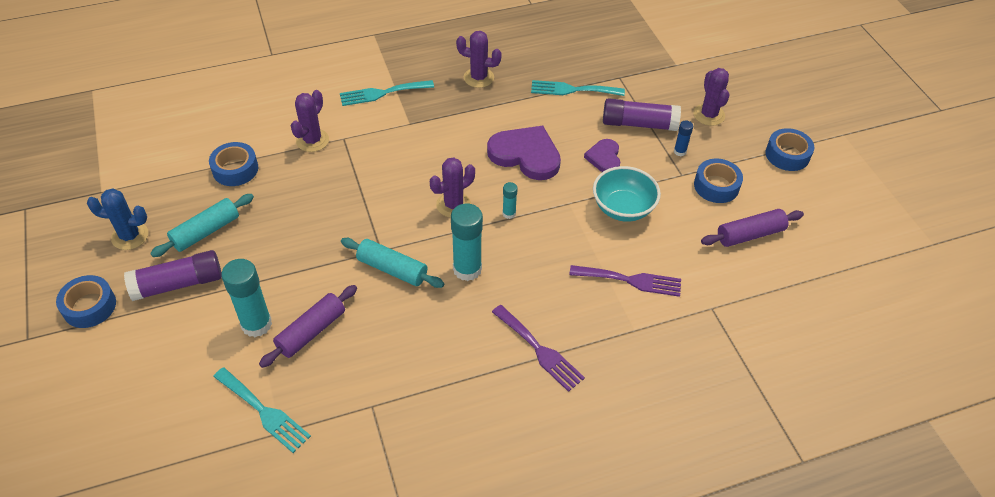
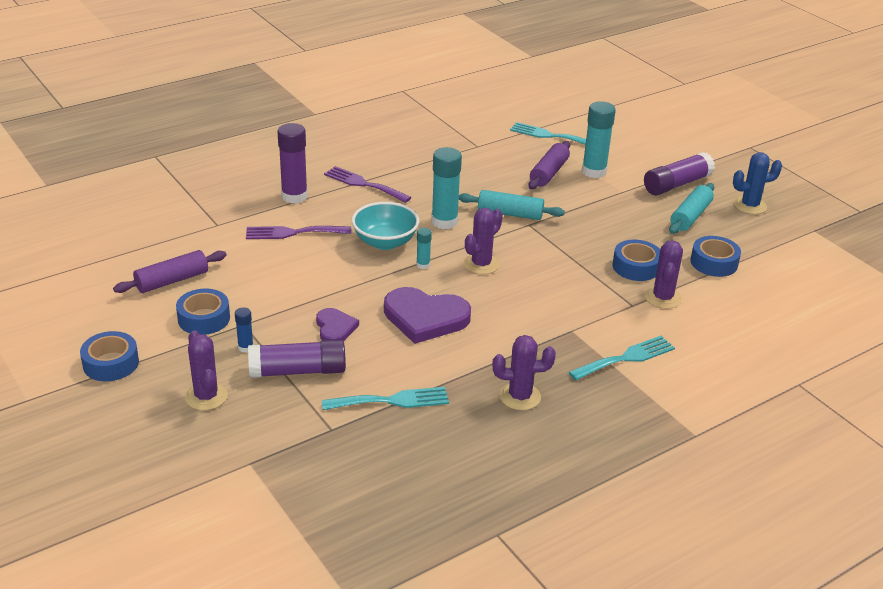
camera: 165 degrees right, 15 degrees down
blue tape [56,275,116,328] -> blue tape moved to [613,240,660,281]
turquoise bowl [593,166,661,222] -> turquoise bowl moved to [352,202,419,250]
none -> purple glue stick [277,123,308,204]

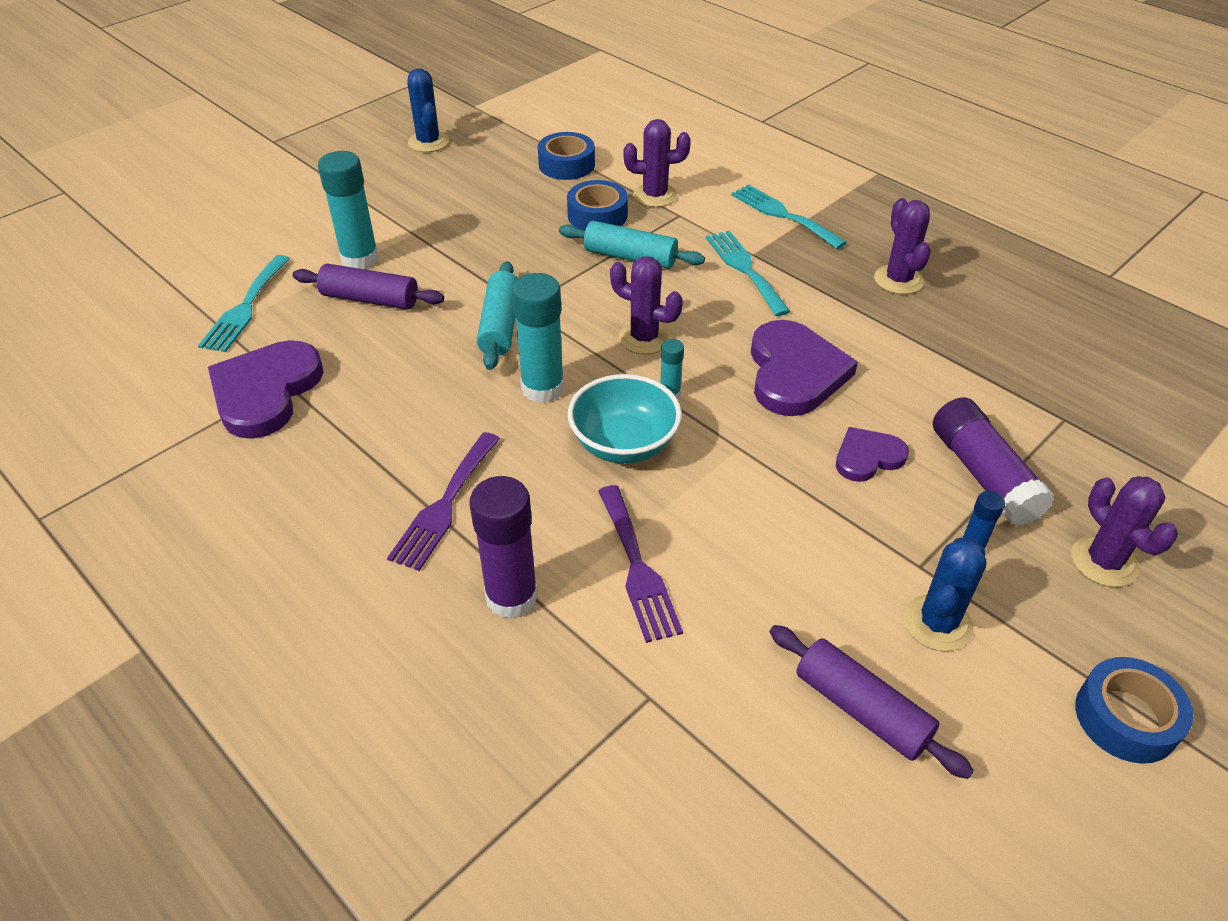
camera: 100 degrees left, 10 degrees up
blue tape [176,289,230,335] -> blue cactus [904,538,986,651]
purple cactus [185,330,228,410] -> purple cactus turned 75 degrees counterclockwise [1071,477,1178,587]
turquoise fork [322,387,449,410] -> turquoise fork moved to [706,231,791,316]
purple glue stick [644,152,715,195] -> none
turquoise rolling pin [669,183,714,234] -> turquoise rolling pin moved to [559,221,705,269]
none -> purple heart [208,340,324,439]

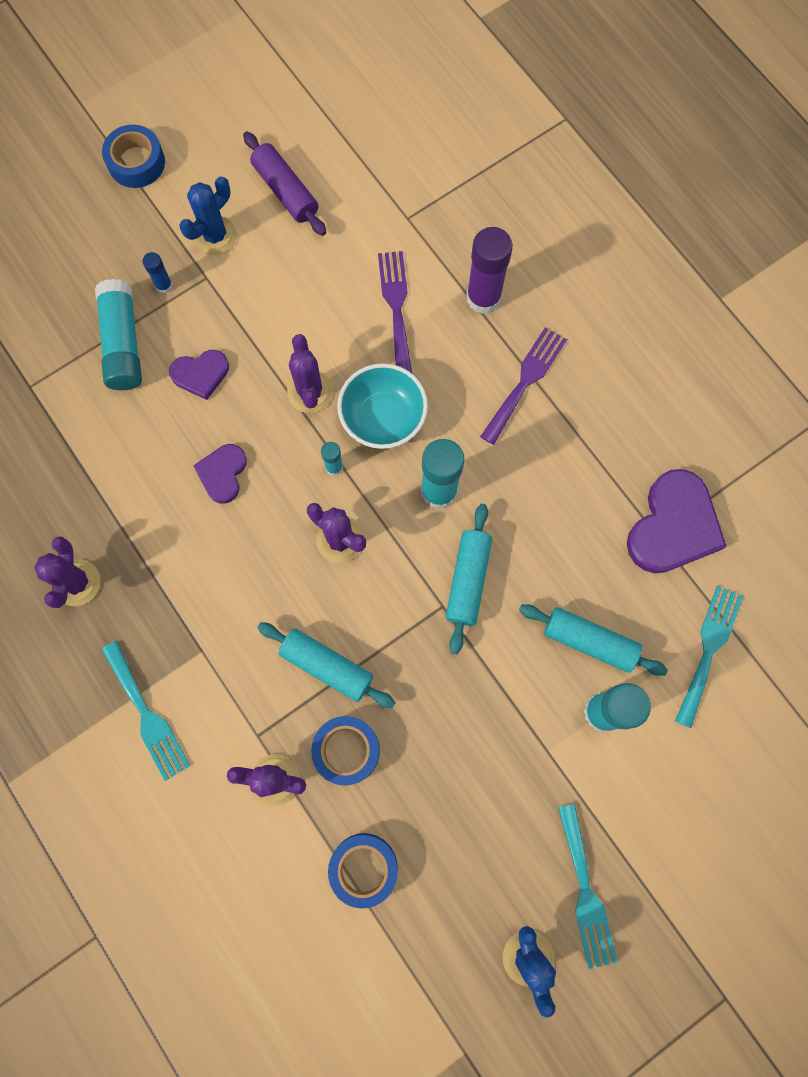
camera: 170 degrees left, 30 degrees up
purple rolling pin [293,264,444,310] -> turquoise rolling pin [519,604,668,676]
turquoise fork [706,231,791,316] -> turquoise fork moved to [558,804,617,969]
purple heart [751,320,858,416] -> purple heart [193,444,247,504], size x0.56
purple glue stick [933,397,1054,526] -> turquoise glue stick [95,279,142,390]
purple cactus [1071,477,1178,587] -> purple cactus moved to [287,334,333,413]

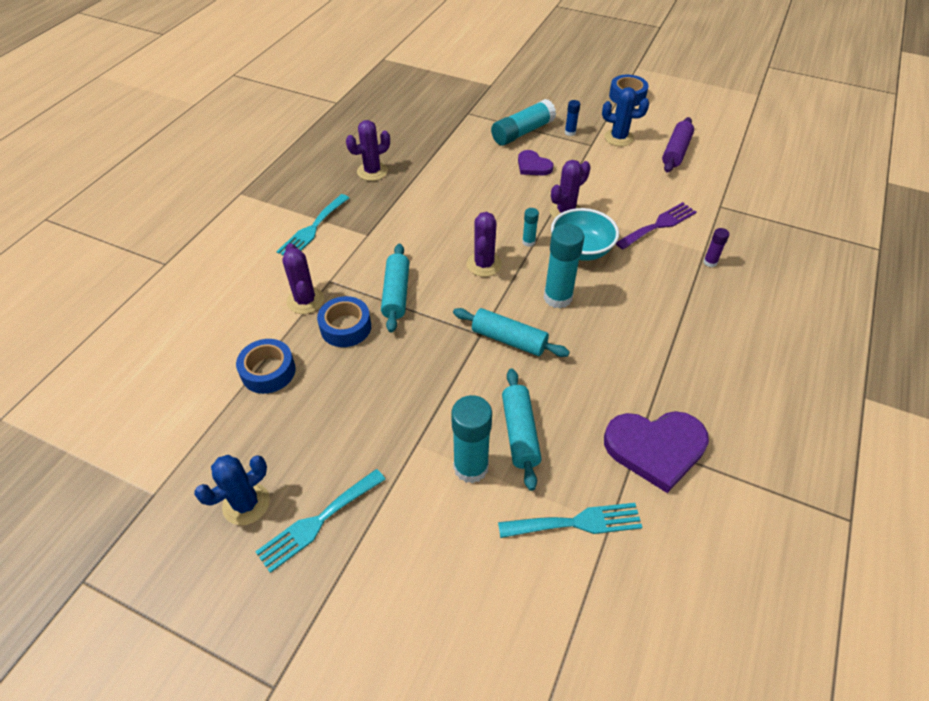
camera: 60 degrees right, 25 degrees down
purple heart [193,444,247,504] -> none
turquoise rolling pin [446,504,492,654] -> turquoise rolling pin turned 45 degrees clockwise [453,308,570,357]
purple glue stick [466,227,513,314] -> purple glue stick [703,228,729,267], size x0.49
purple fork [480,327,567,445] -> none

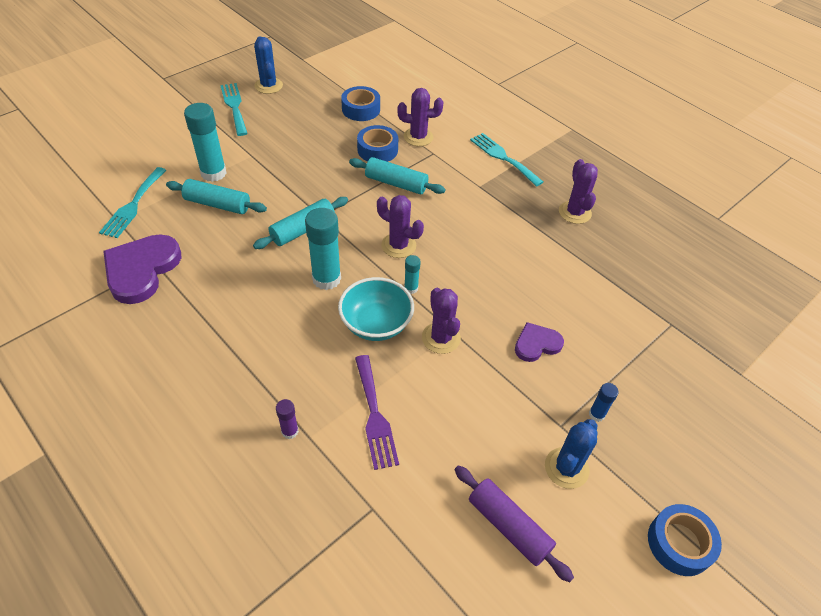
camera: 110 degrees right, 0 degrees up
turquoise glue stick [491,99,556,146] -> none

